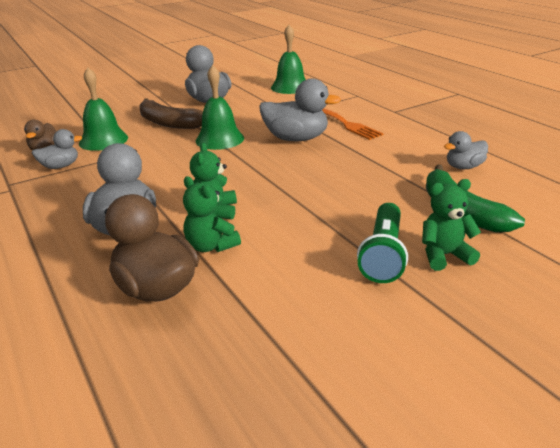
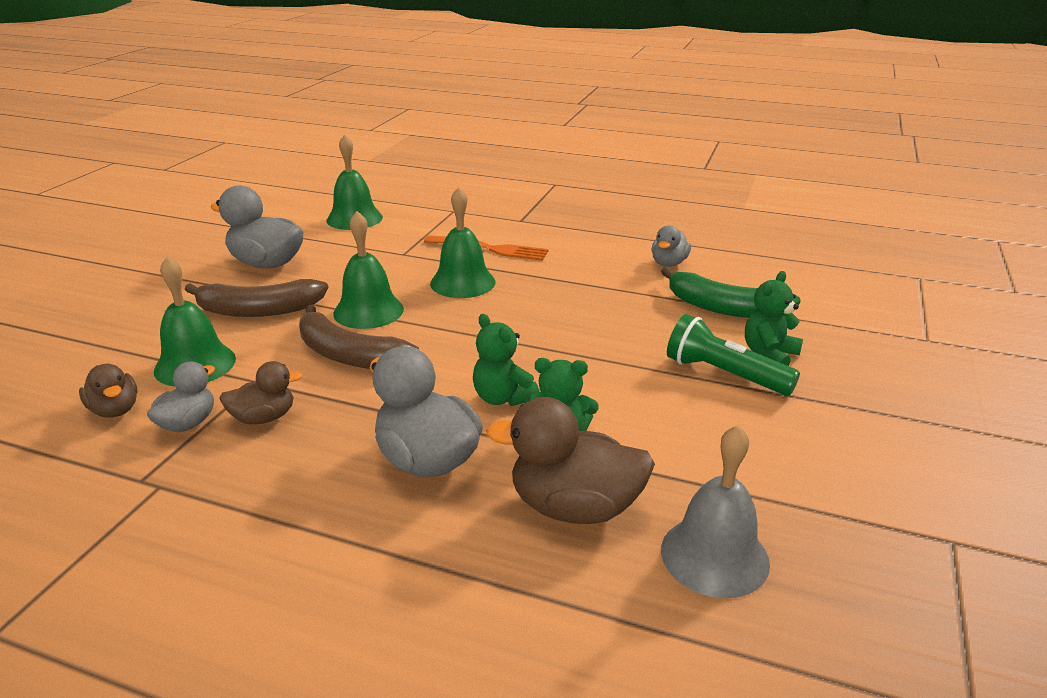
camera: 40 degrees left, 0 degrees up
grey duck [260,78,341,141] -> green bell [430,187,496,298]
green flashlight [357,203,408,283] -> green flashlight turned 150 degrees clockwise [667,314,800,396]
none -> brown duck [219,361,303,424]
none -> brown banana [299,304,419,369]
none -> grey bell [661,425,770,598]

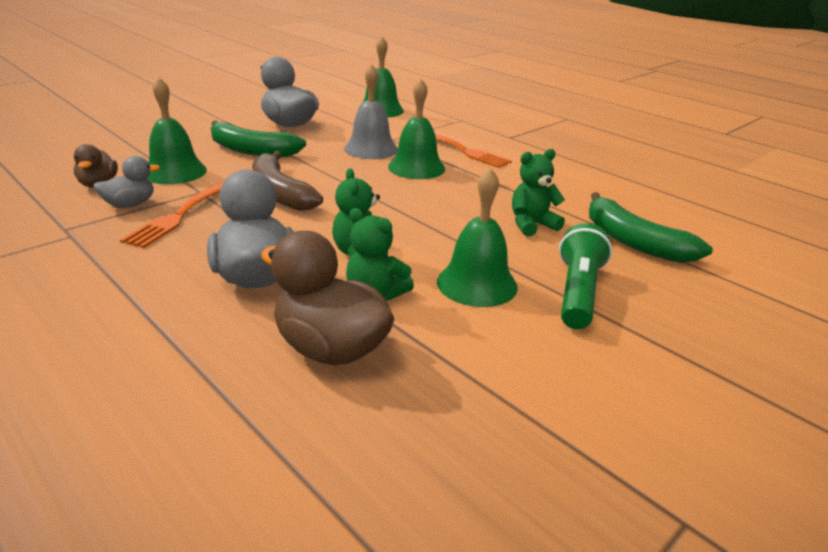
camera: 25 degrees right, 0 degrees up
brown banana [185,279,328,317] -> green banana [211,121,306,157]
brown duck [219,361,303,424] -> orange fork [120,182,224,248]
green bell [333,211,404,329] -> green bell moved to [437,167,518,307]
grey duck [651,225,691,267] -> none
grey bell [661,425,770,598] -> grey bell moved to [344,64,398,159]
green flashlight [667,314,800,396] -> green flashlight turned 45 degrees clockwise [559,223,612,329]
green teddy bear [745,271,803,366] -> green teddy bear moved to [512,149,565,236]

